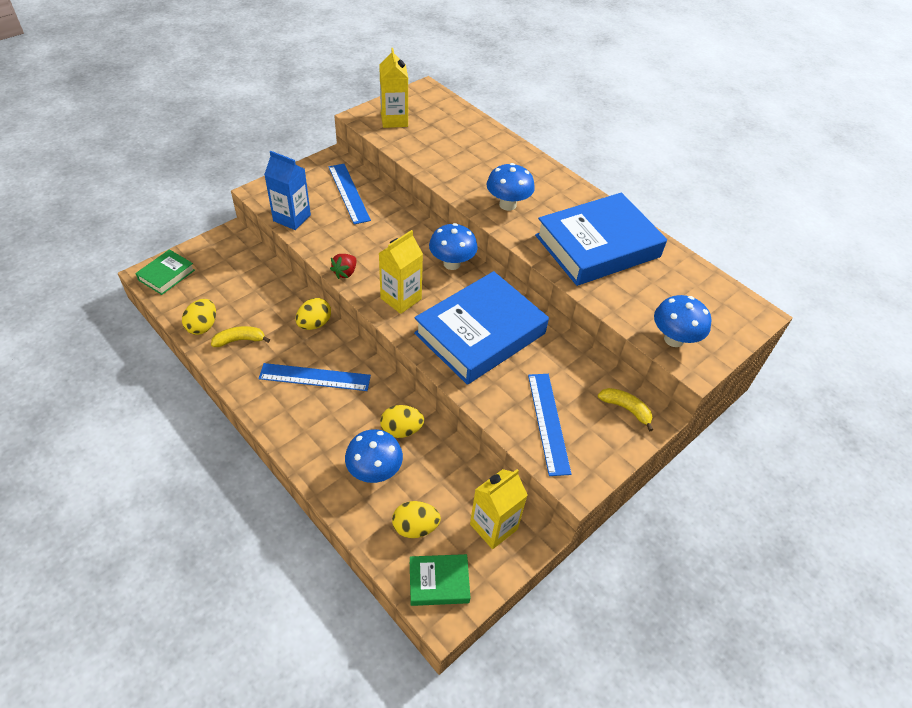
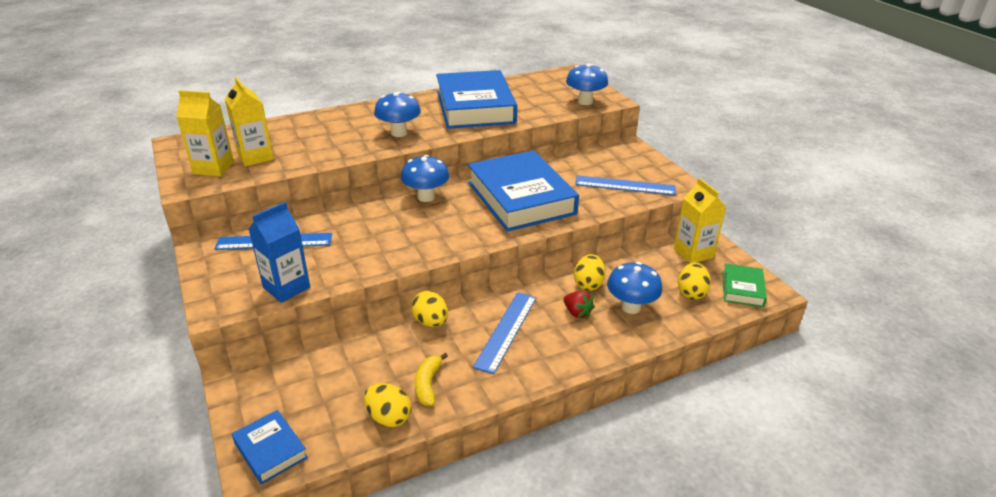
camera: 70 degrees left, 15 degrees down
green book [135,249,195,295] -> blue book [232,410,308,485]
red strawberry [330,254,357,279] -> red strawberry moved to [564,291,595,319]
yellow carton [379,230,423,314] -> yellow carton moved to [225,77,274,166]
yellow banana [598,388,653,431] -> none

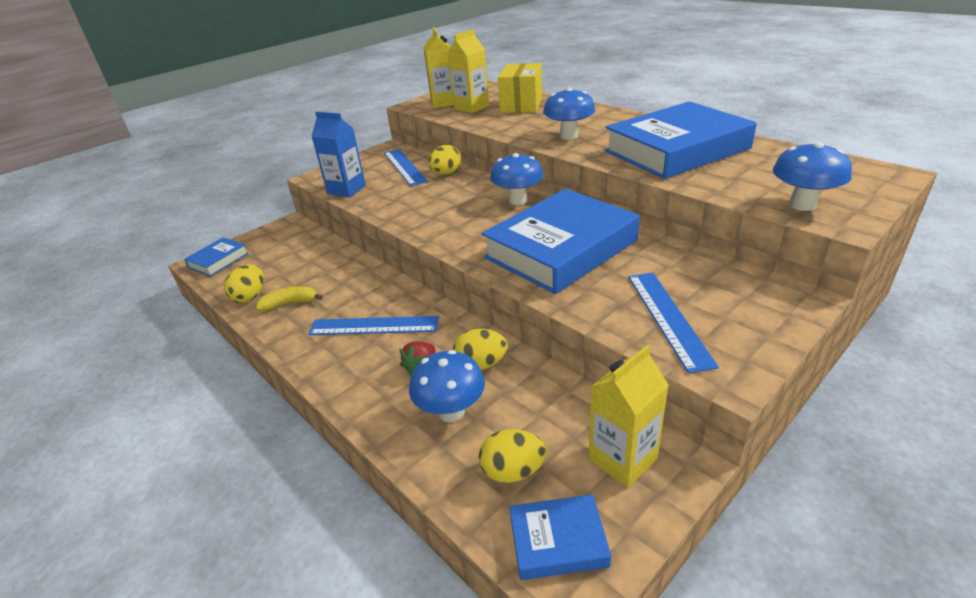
camera: 75 degrees right, 0 degrees up
yellow egg [411,291,448,327] -> yellow egg moved to [429,145,461,175]
green book [722,264,767,307] -> blue book [510,494,611,580]
none -> yellow box [498,63,542,113]

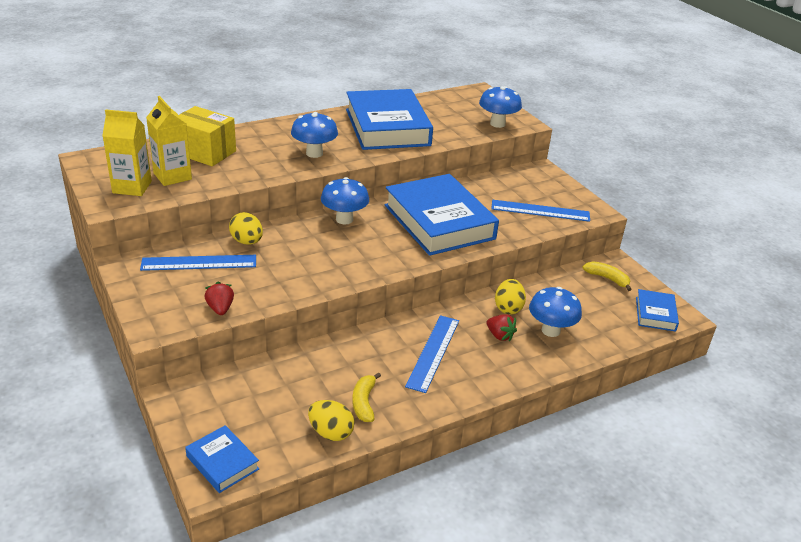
camera: 80 degrees left, 0 degrees up
blue carton [311,111,366,197] -> red strawberry [205,282,234,315]
yellow egg [479,429,547,483] -> none
yellow carton [589,345,669,488] -> yellow banana [582,261,632,291]

